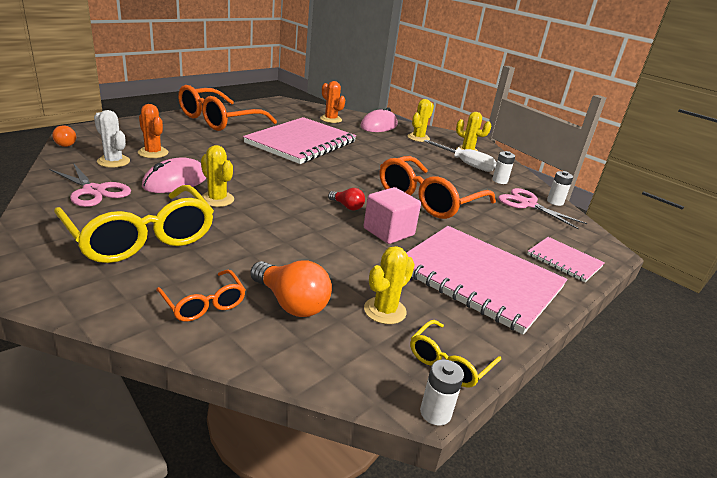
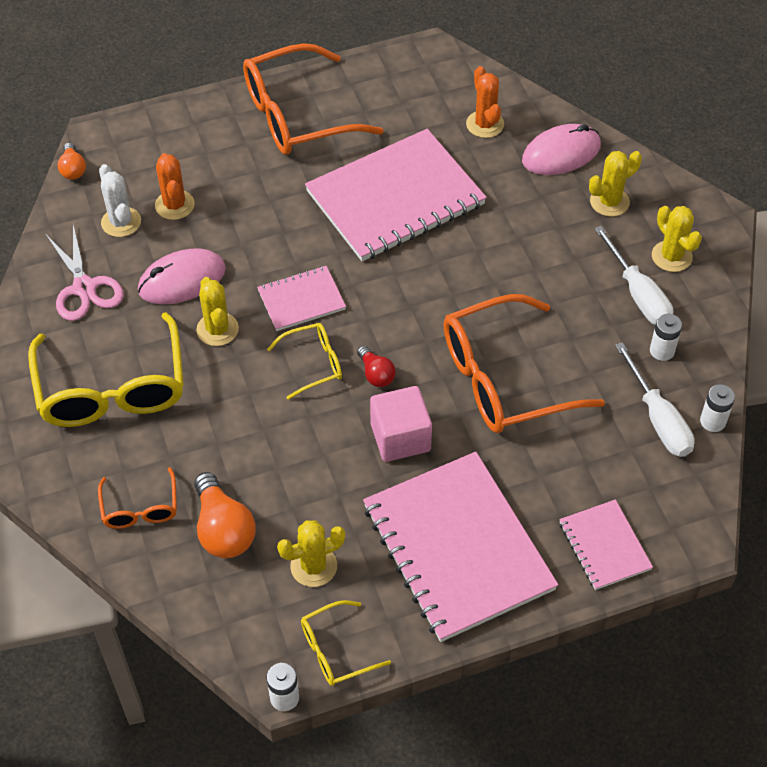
camera: 30 degrees right, 25 degrees up
pink scissors [498,188,587,230] -> white screwdriver [615,342,695,457]
none -> pink notebook [257,266,346,331]
none -> yellow glasses [267,323,342,400]

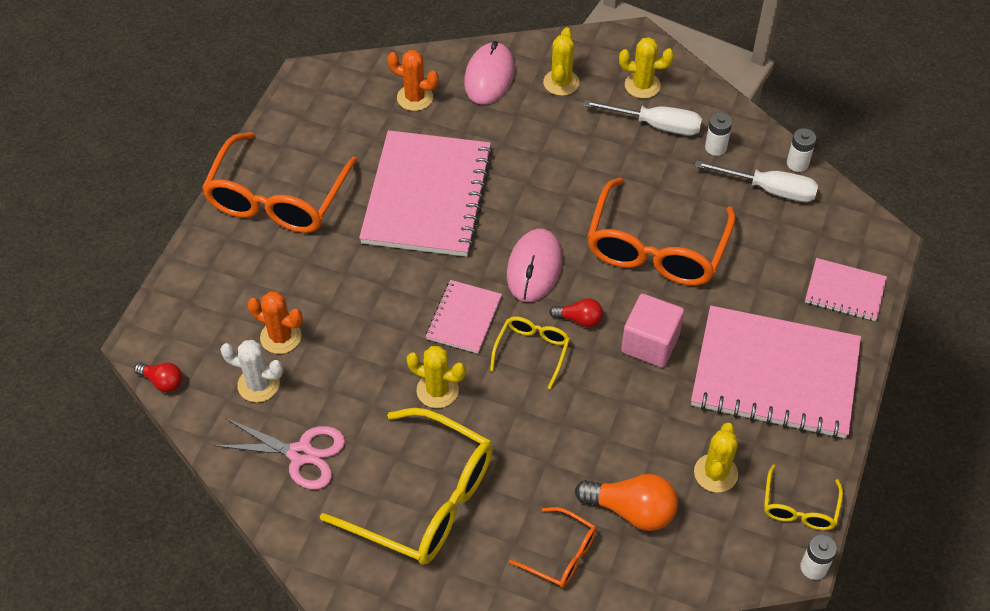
camera: 50 degrees left, 0 degrees up
orange light bulb [58,143,86,180] -> red light bulb [134,363,182,393]
pink mouse [138,249,226,304] -> pink mouse moved to [507,229,562,302]

